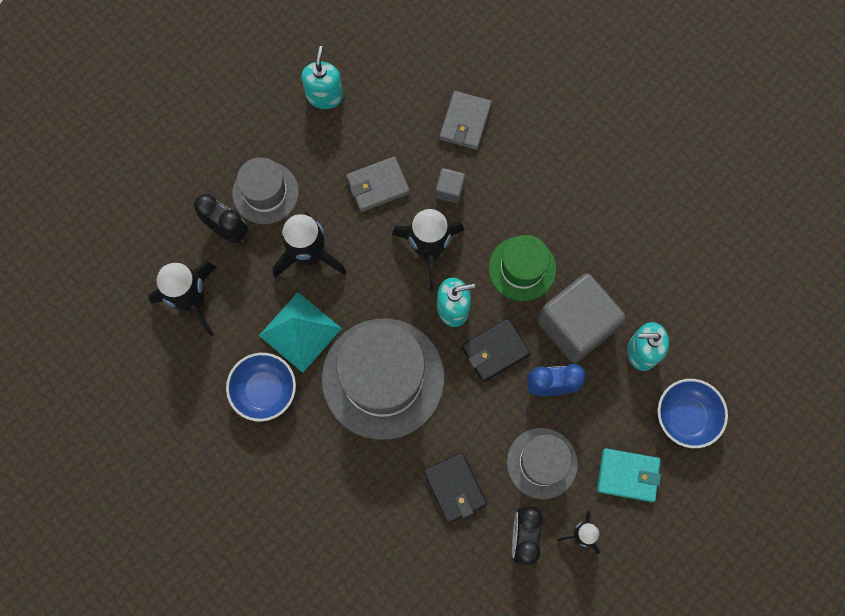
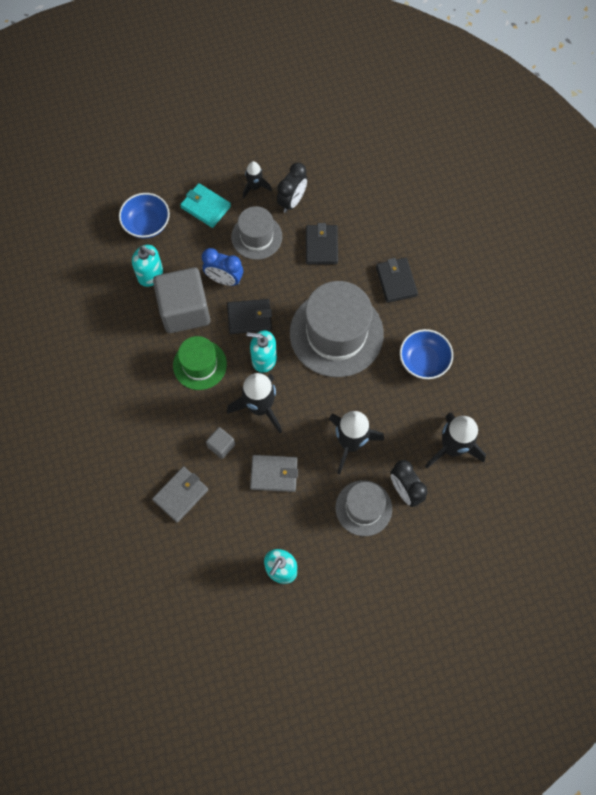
camera: 155 degrees left, 5 degrees down
turquoise pyramid [259,292,342,373] -> none
none -> black wallet [376,257,418,303]

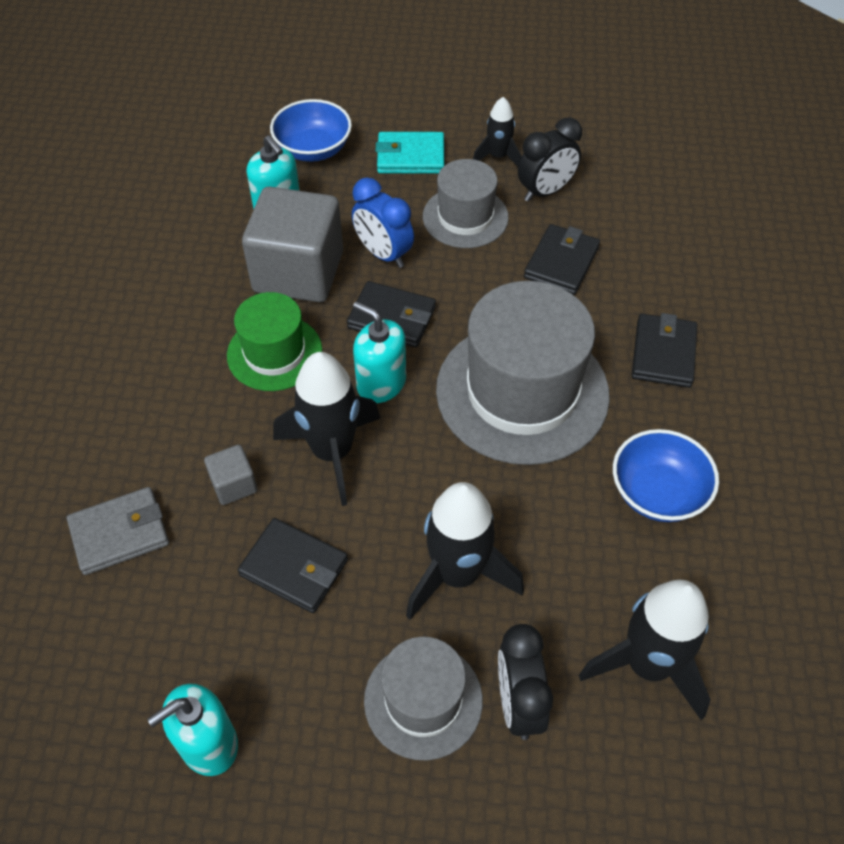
camera: 25 degrees right, 15 degrees down
turquoise wallet [180,183,231,228] -> turquoise wallet turned 60 degrees counterclockwise [376,132,444,174]
grey wallet [250,455,298,492] -> black wallet [238,518,348,613]

